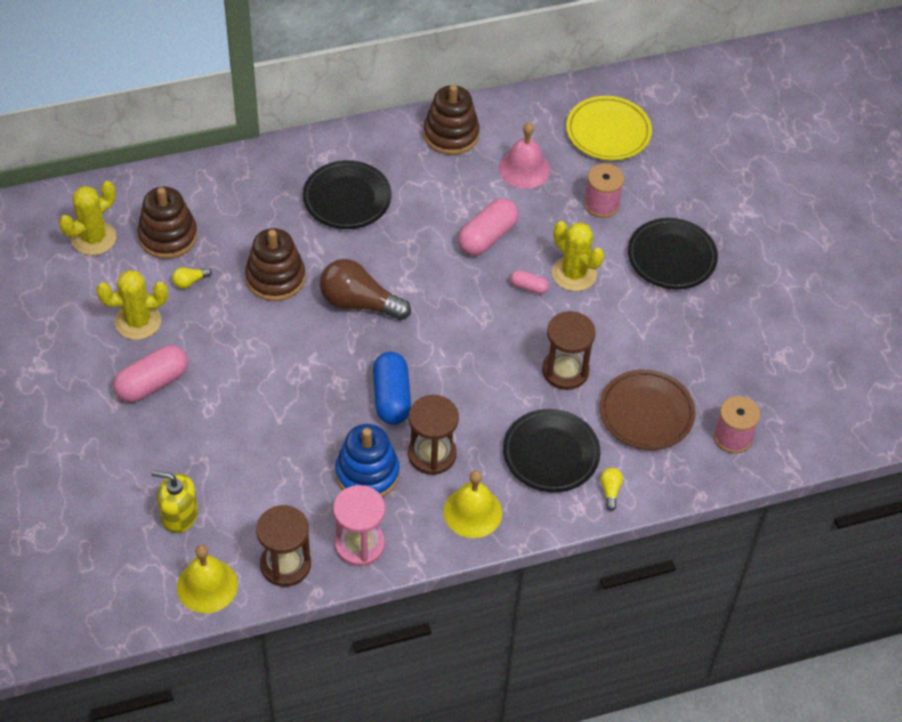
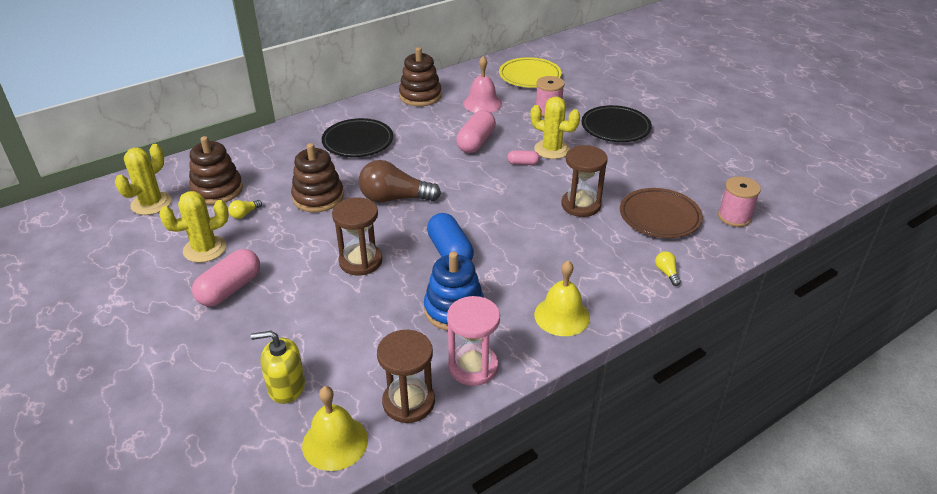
camera: 15 degrees left, 15 degrees down
brown hourglass [408,395,459,475] -> brown hourglass moved to [332,197,382,275]
black plate [503,409,601,492] -> none

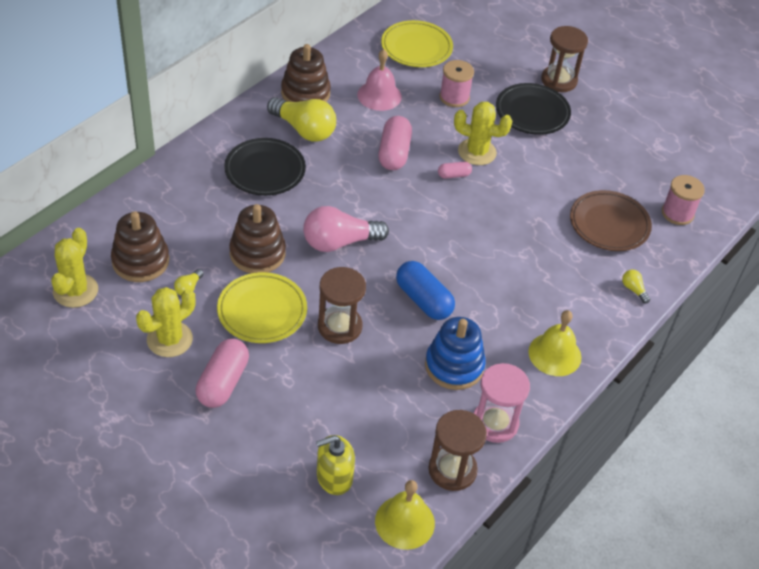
camera: 20 degrees left, 10 degrees up
brown light bulb [359,160,441,203] -> pink light bulb [303,206,389,252]
brown hourglass [561,145,608,217] -> brown hourglass moved to [541,26,588,92]
none -> yellow plate [217,272,307,343]
none -> yellow light bulb [267,97,336,142]

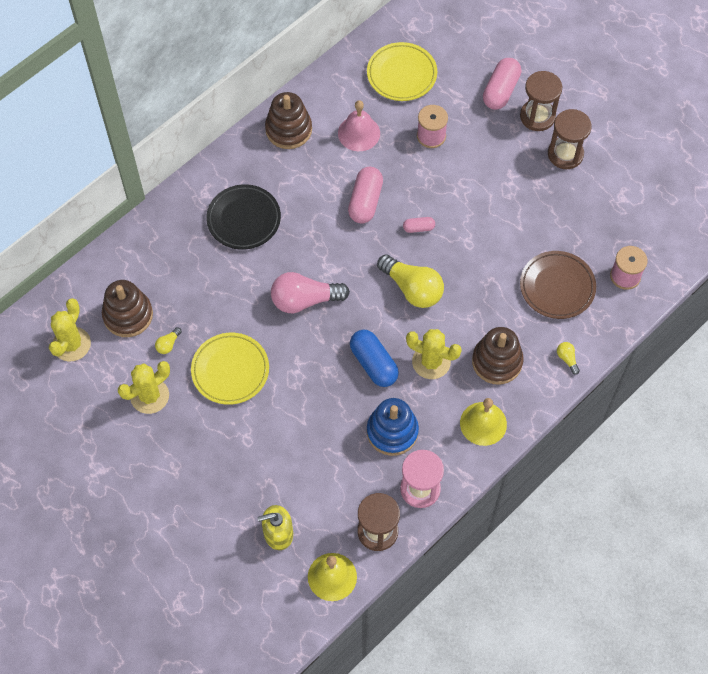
camera: 10 degrees right, 15 degrees up
pink capsule [196,339,249,408] -> pink capsule moved to [483,58,521,110]
brown stacking toy [229,204,286,273] -> brown stacking toy moved to [472,327,524,385]
yellow light bulb [267,97,336,142] -> yellow light bulb moved to [377,254,444,308]
brown hourglass [318,267,366,344] -> brown hourglass moved to [548,109,592,169]
yellow cactus [454,102,512,165] -> yellow cactus moved to [406,329,462,379]
black plate [496,83,571,135] -> none

